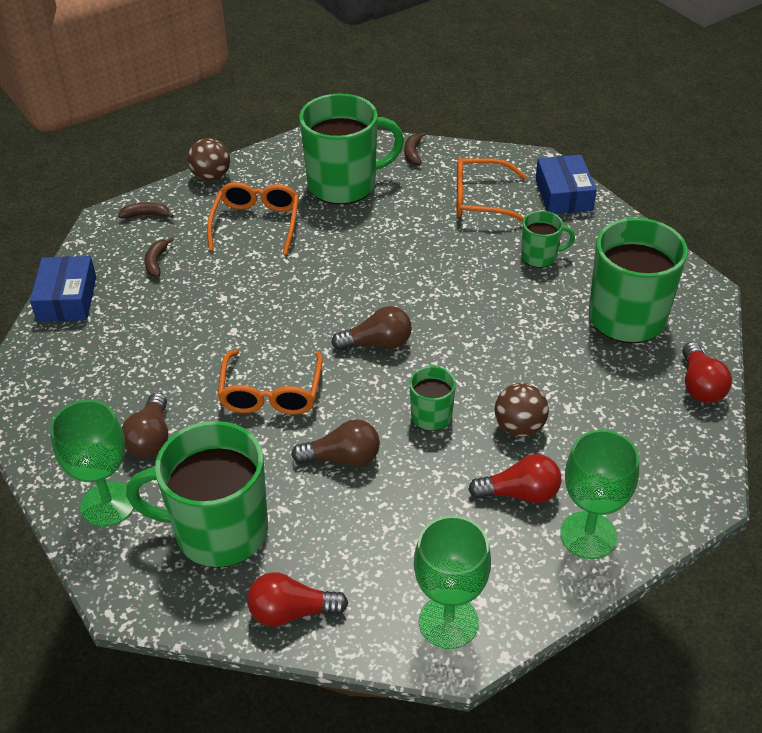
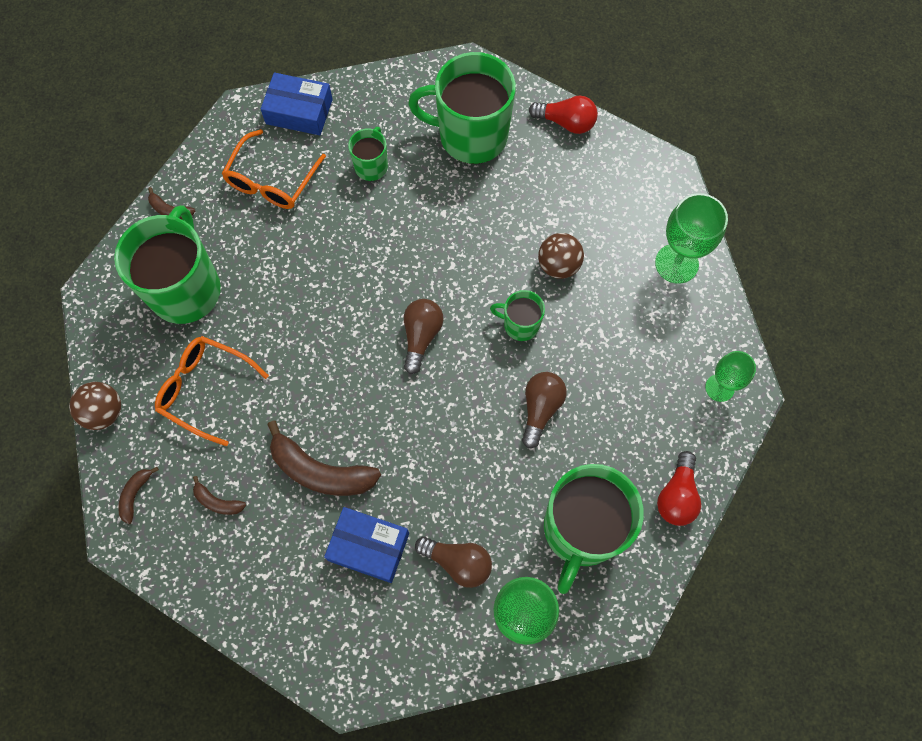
camera: 70 degrees left, 25 degrees up
blue box [30,256,96,322] -> blue box moved to [324,507,409,583]
orange glasses [218,350,323,415] -> none
green goblet [414,516,491,649] -> green goblet [705,351,756,402], size x0.64
red light bulb [468,454,561,503] -> none
none -> brown banana [267,421,381,496]

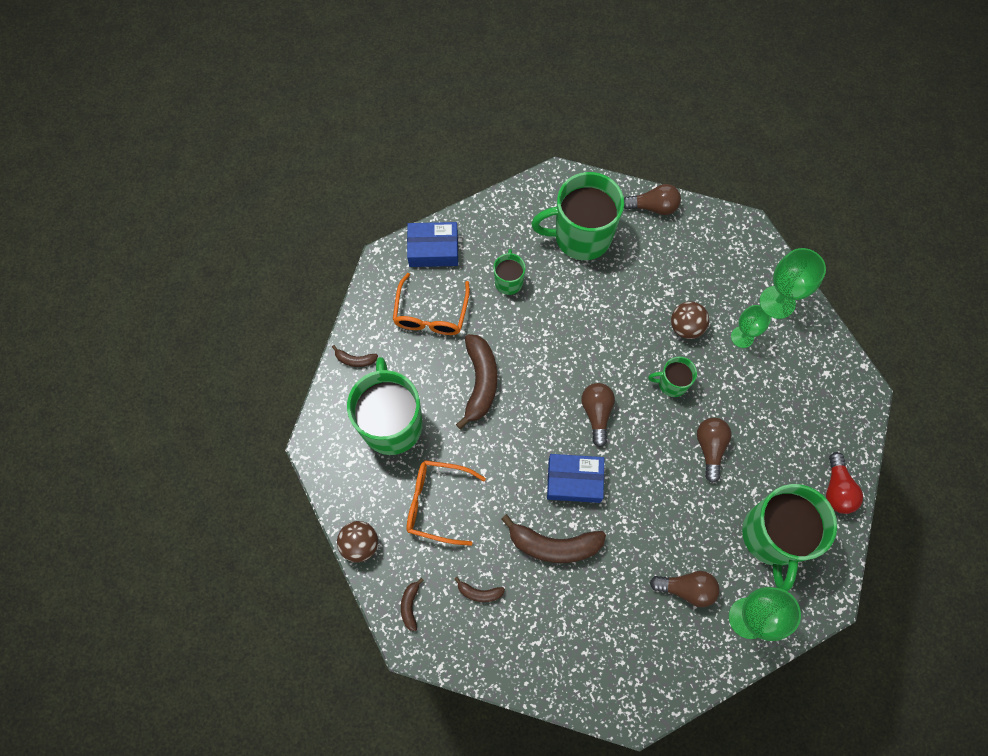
camera: 15 degrees left, 0 degrees up
blue box [324,507,409,583] -> blue box moved to [547,454,604,503]
red light bulb [529,95,598,134] -> brown light bulb [624,184,681,215]
green goblet [705,351,756,402] -> green goblet moved to [731,305,771,348]
none -> brown banana [456,334,497,429]

